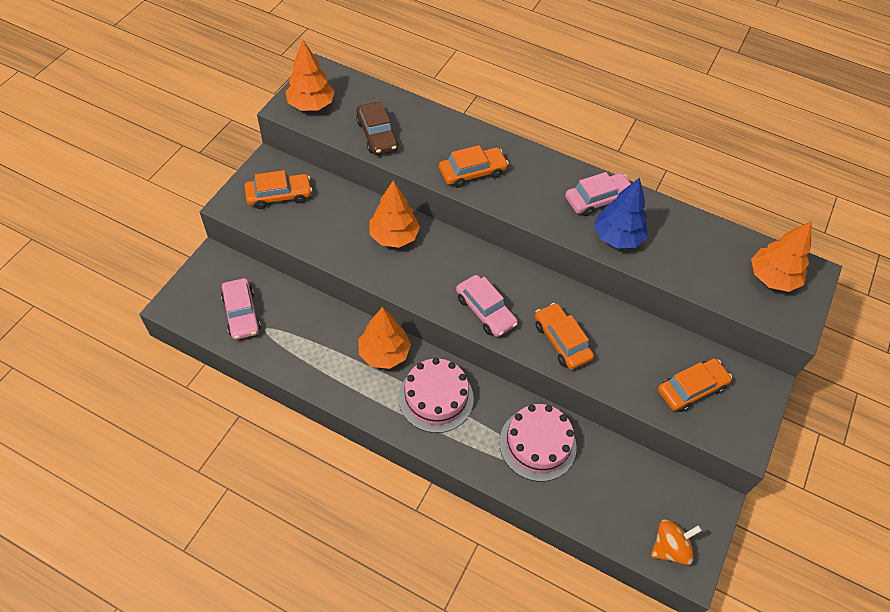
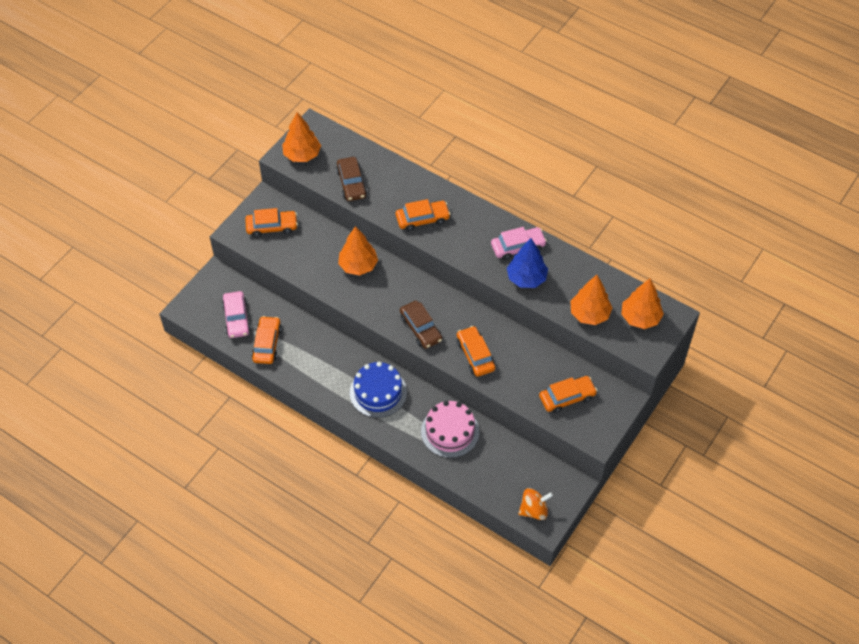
camera: 10 degrees right, 0 degrees up
orange tree [358,307,411,369] -> orange tree moved to [571,275,612,325]
pink cake [399,358,474,433] -> blue cake [350,362,407,418]
pink car [456,275,518,337] -> brown car [400,301,442,349]
none -> orange car [252,316,282,364]

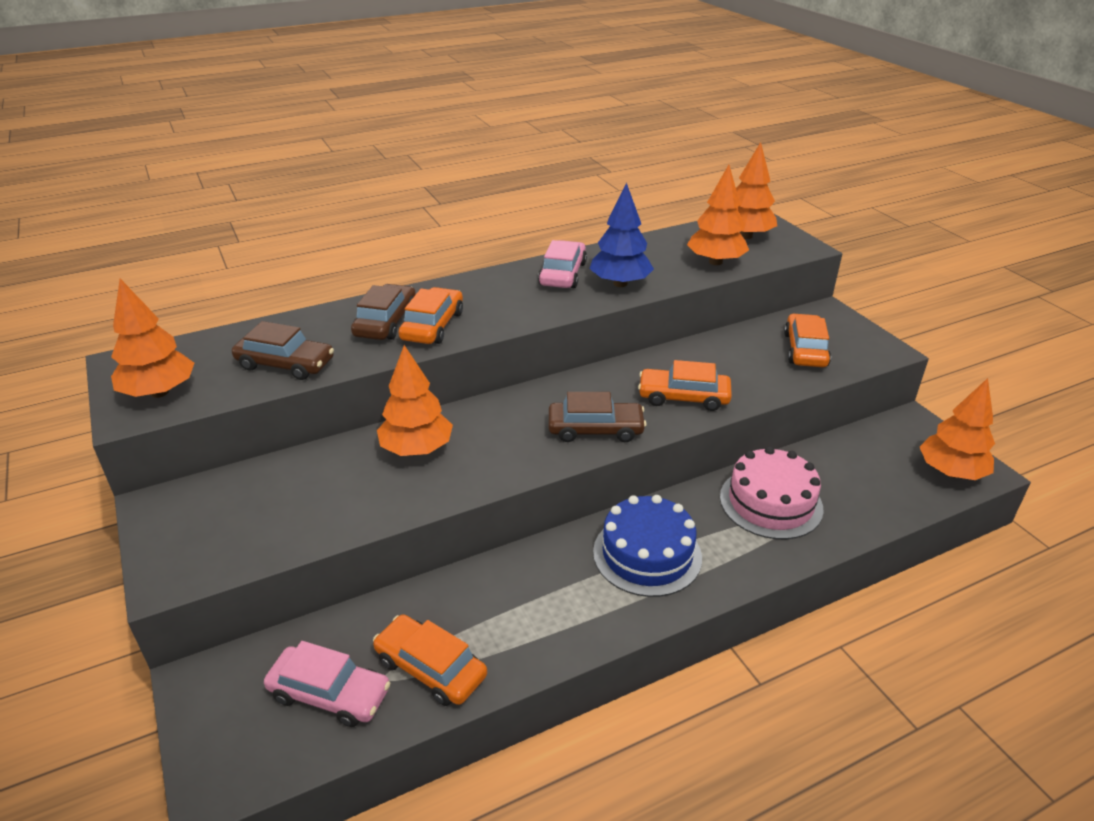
camera: 60 degrees left, 20 degrees down
orange car [245,208,298,237] -> none
orange spinning top [518,488,553,520] -> orange tree [920,378,995,480]
none -> brown car [351,284,416,340]

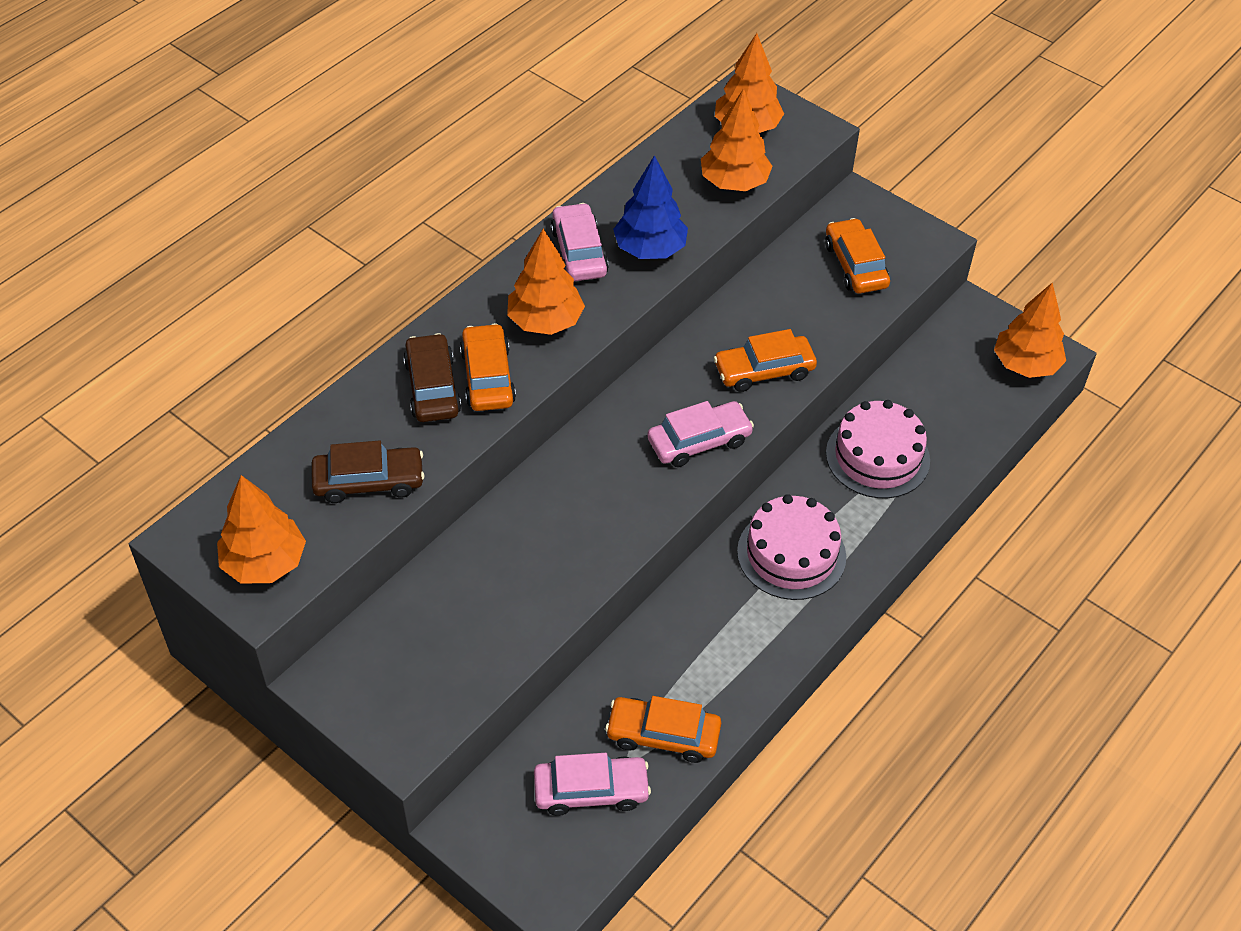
camera: 25 degrees left, 15 degrees up
orange tree [377,345,453,456] -> orange tree moved to [507,229,585,335]
brown car [549,392,647,442] -> pink car [647,401,754,467]
blue cake [593,495,702,597] -> pink cake [737,494,846,600]

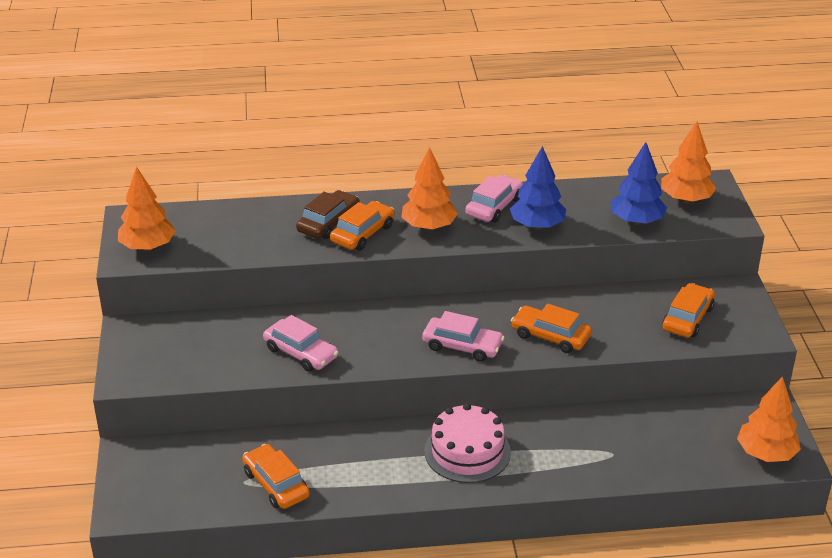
camera: 45 degrees right, 15 degrees down
brown car [312,440,425,503] -> none
pink car [534,753,651,816] -> pink car moved to [263,315,338,372]
orange tree [701,89,773,191] -> blue tree [611,142,667,225]
pink cake [826,400,930,498] -> none

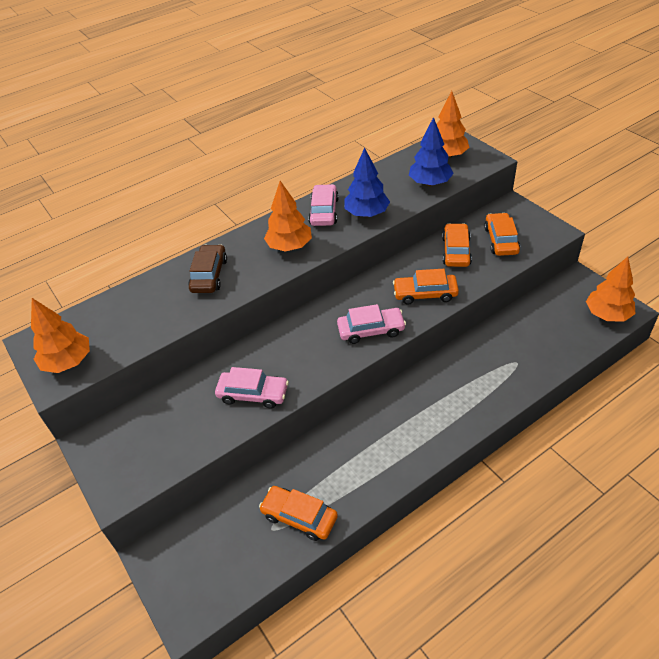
camera: 25 degrees left, 10 degrees up
orange car [330,201,395,250] -> orange car moved to [442,223,472,267]
pink cake [424,403,511,483] -> none

